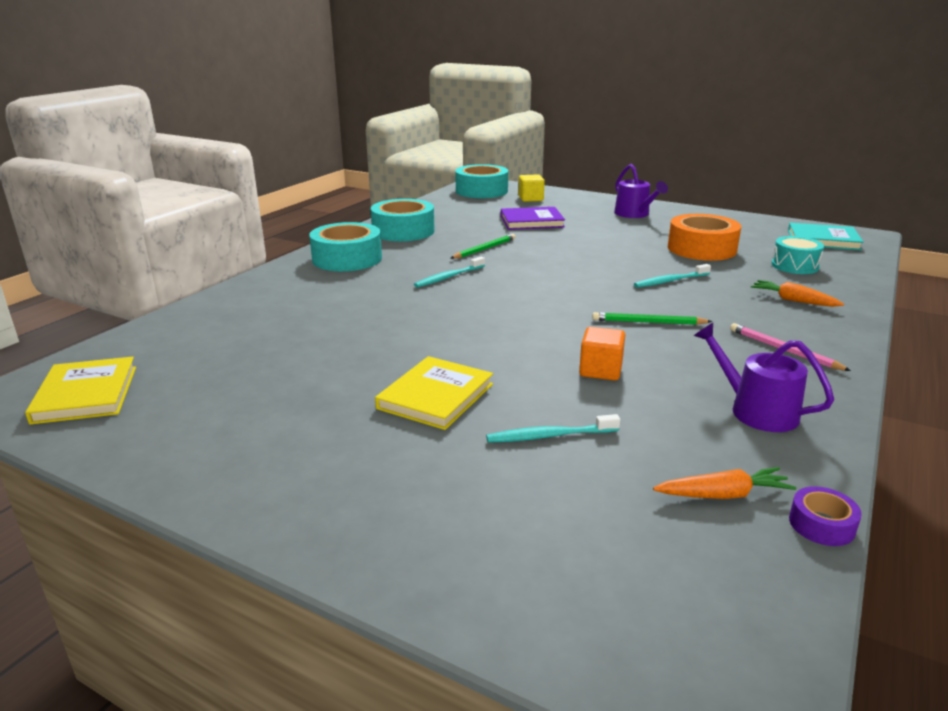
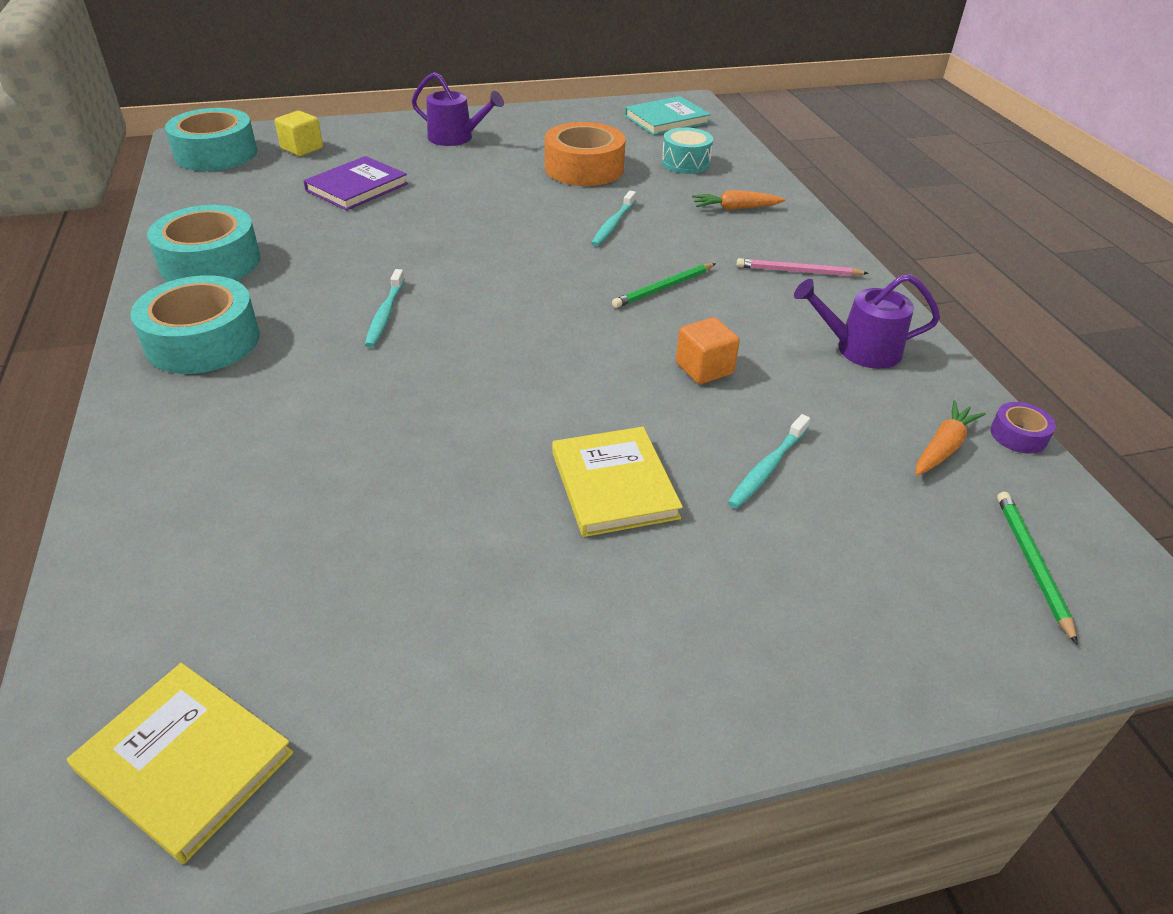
camera: 45 degrees left, 15 degrees up
green pencil [451,234,515,259] -> green pencil moved to [997,492,1078,645]

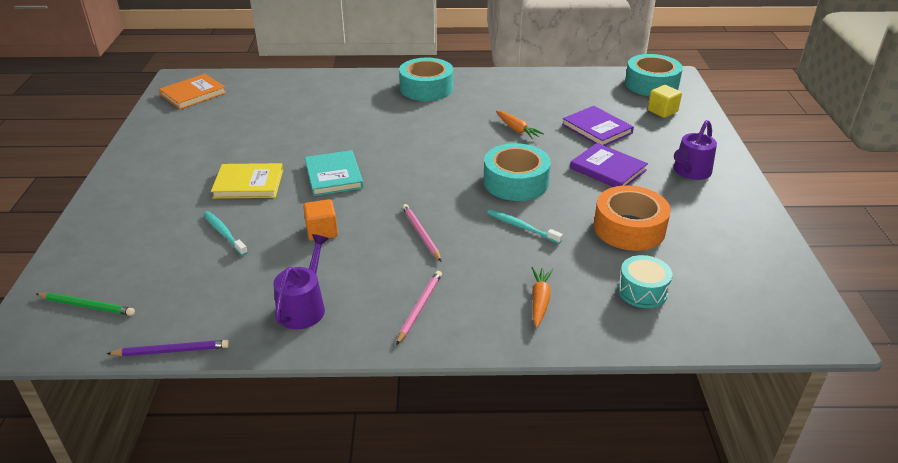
camera: 105 degrees right, 5 degrees down
yellow book [67,663,294,864] -> orange book [159,74,227,109]
turquoise tape [147,205,261,282] -> turquoise tape moved to [483,143,551,201]
turquoise toothbrush [365,269,405,348] -> none
green pencil [612,263,716,308] -> pink pencil [402,204,442,262]
turquoise book [625,96,711,135] -> turquoise book moved to [305,150,363,196]
orange carrot [916,400,986,475] -> orange carrot moved to [496,111,545,139]
purple tape [990,402,1056,453] -> purple pencil [106,340,229,356]
none -> purple book [570,143,648,187]

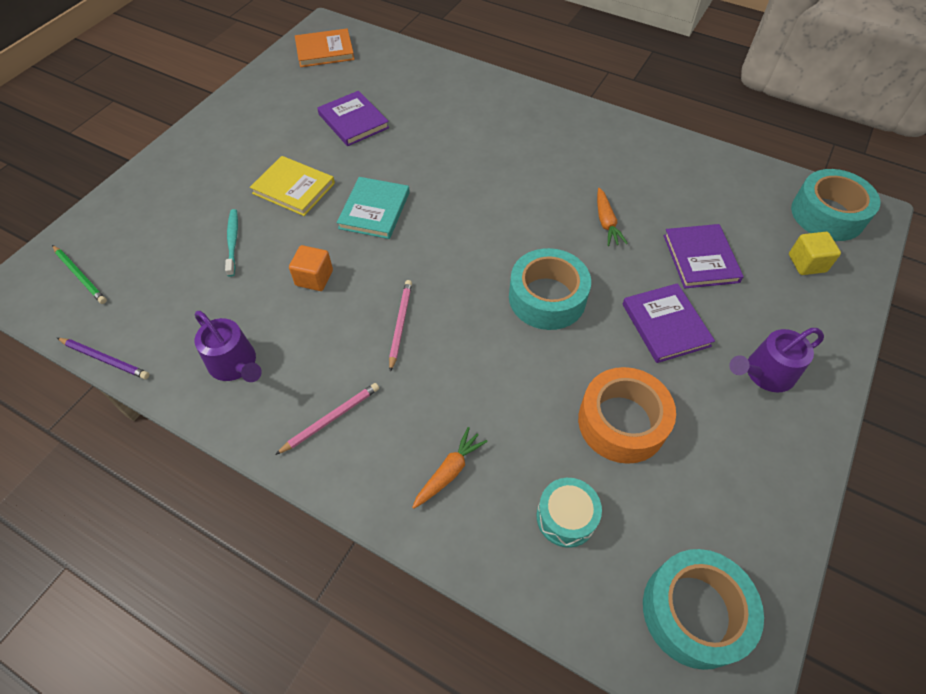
camera: 30 degrees right, 20 degrees up
purple watering can [273,234,329,329] -> purple watering can turned 90 degrees clockwise [194,311,262,382]
turquoise tape [399,58,453,101] -> turquoise tape moved to [643,549,764,670]
turquoise toothbrush [487,209,563,244] -> none
none -> purple book [317,91,389,146]

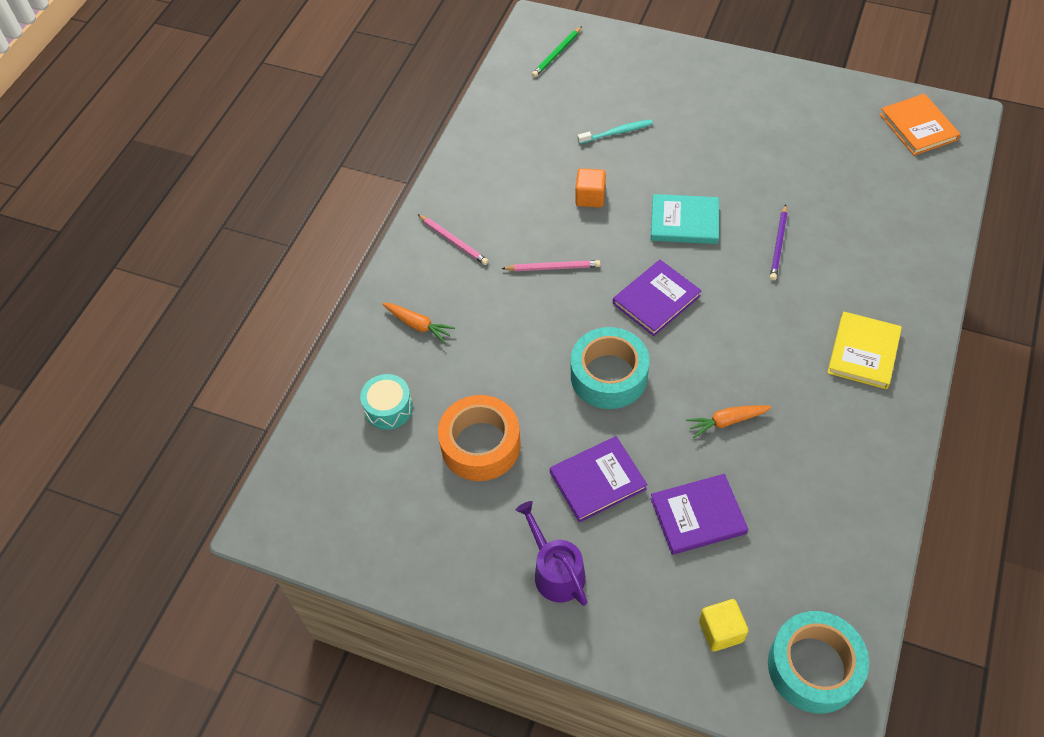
camera: 85 degrees right, 0 degrees up
purple pencil [57,338,150,379] -> purple pencil moved to [770,204,787,281]
purple watering can [194,311,262,382] -> none
yellow book [250,156,335,216] -> yellow book moved to [827,311,902,389]
purple book [317,91,389,146] -> purple book moved to [613,260,702,336]
turquoise tape [643,549,764,670] -> none

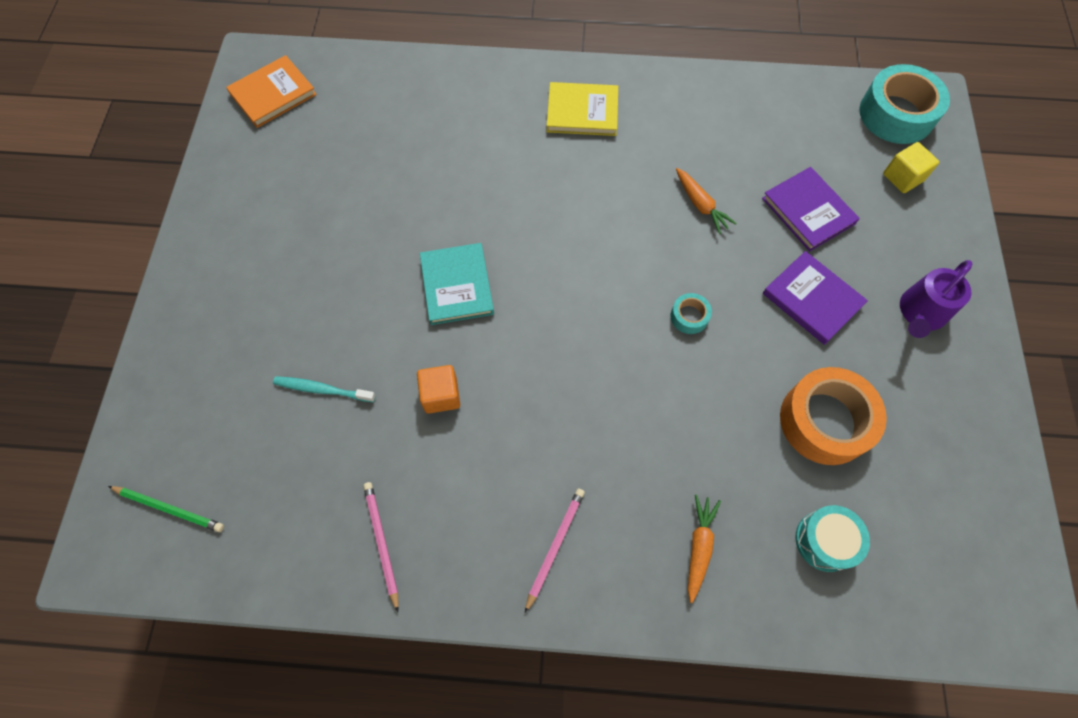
camera: 110 degrees left, 10 degrees up
pink pencil [501,260,601,271] -> pink pencil moved to [363,482,399,612]
turquoise tape [571,327,650,409] -> turquoise tape [671,293,712,334], size x0.45
turquoise toothbrush [578,119,653,144] -> turquoise toothbrush turned 45 degrees counterclockwise [273,376,376,402]
purple book [613,260,702,336] -> none
purple pencil [770,204,787,281] -> none

